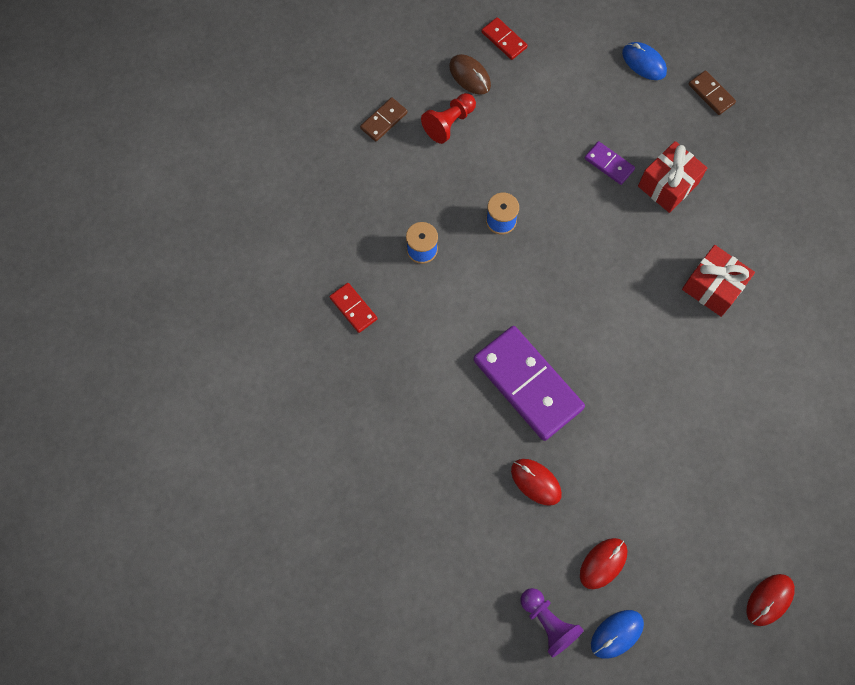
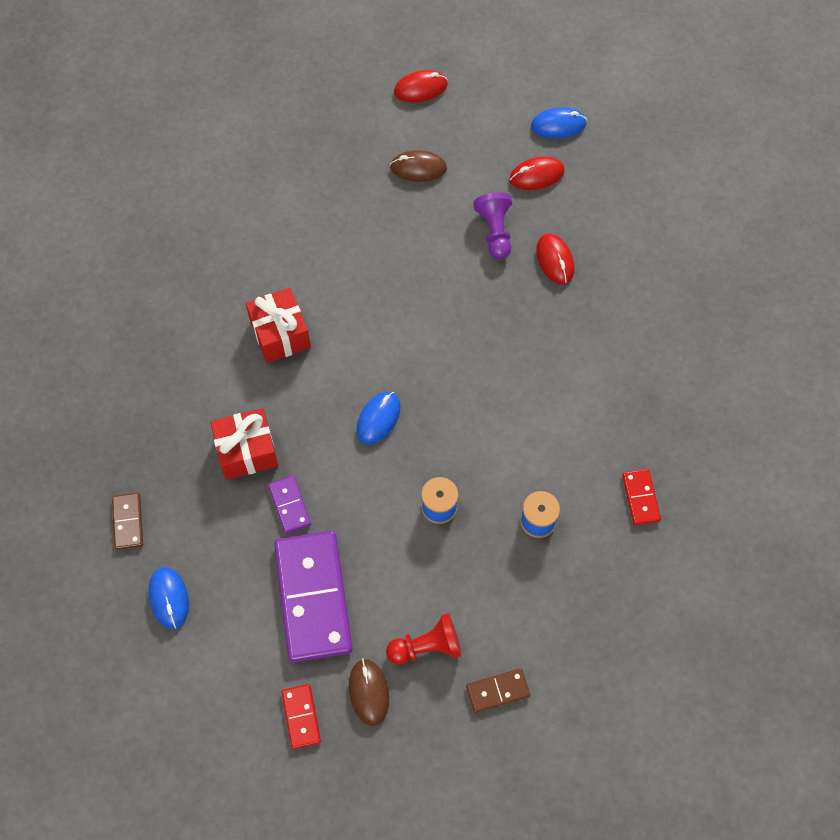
camera: 150 degrees left, 5 degrees down
purple domino [473,326,585,441] -> purple domino moved to [274,531,353,663]
purple pawn [520,588,584,658] -> purple pawn moved to [473,192,512,260]
none -> blue mouse [356,391,401,445]
none -> brown mouse [390,150,447,182]

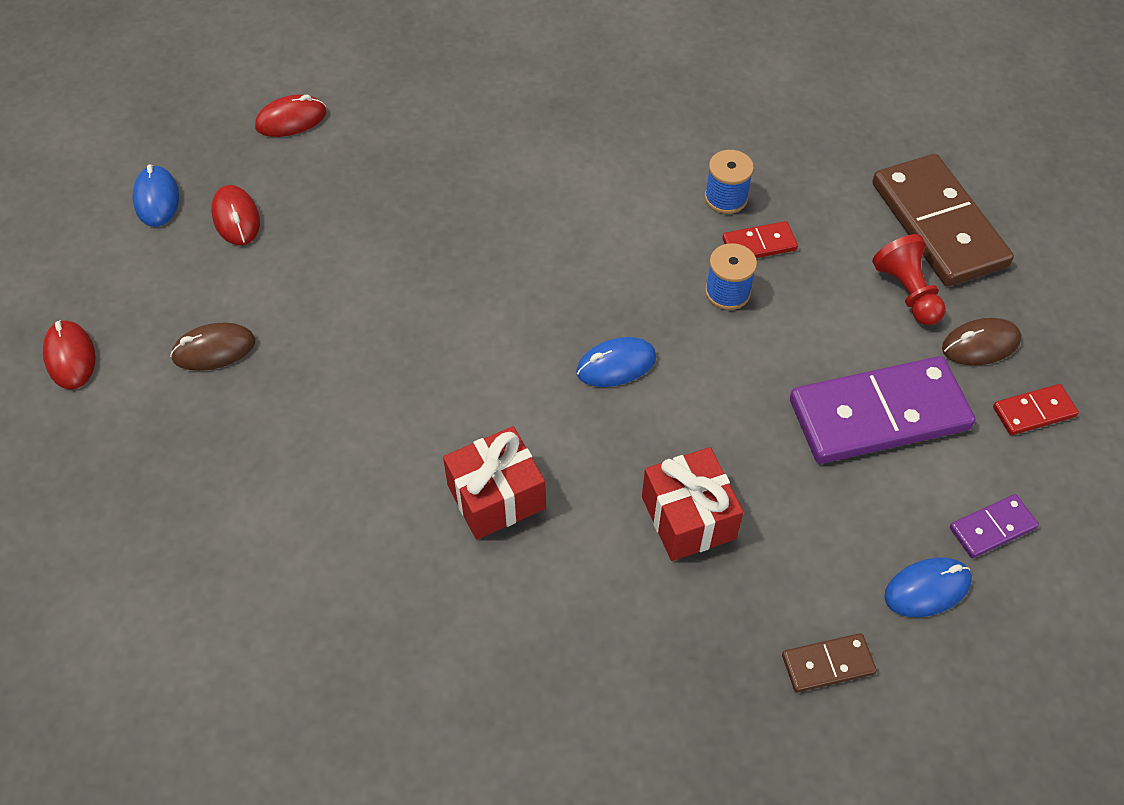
camera: 95 degrees left, 10 degrees down
purple domino [268,475,311,534] -> purple domino moved to [950,494,1039,558]
blue mouse [356,391,401,445] -> blue mouse turned 45 degrees counterclockwise [576,337,656,387]
brown mouse [390,150,447,182] -> brown mouse turned 75 degrees clockwise [170,323,255,371]
brown domino [466,668,530,713] -> brown domino [872,154,1014,286], size x2.19
purple pawn [473,192,512,260] -> none
red mouse [536,233,575,285] -> red mouse moved to [255,95,327,137]
red domino [622,469,661,525] -> red domino moved to [722,221,798,258]

